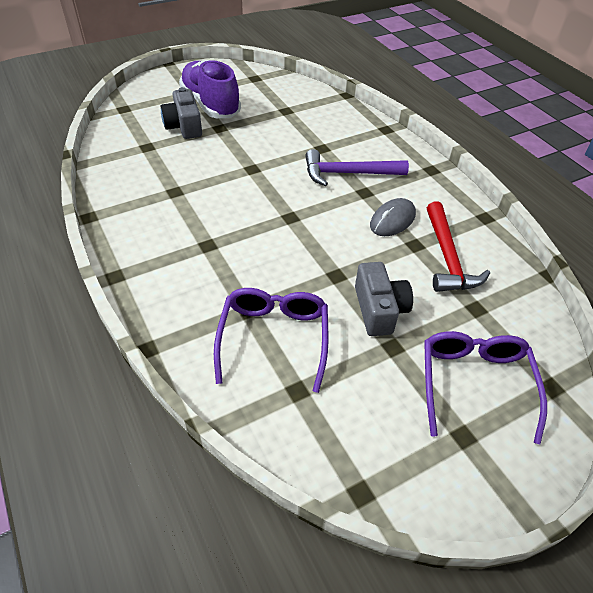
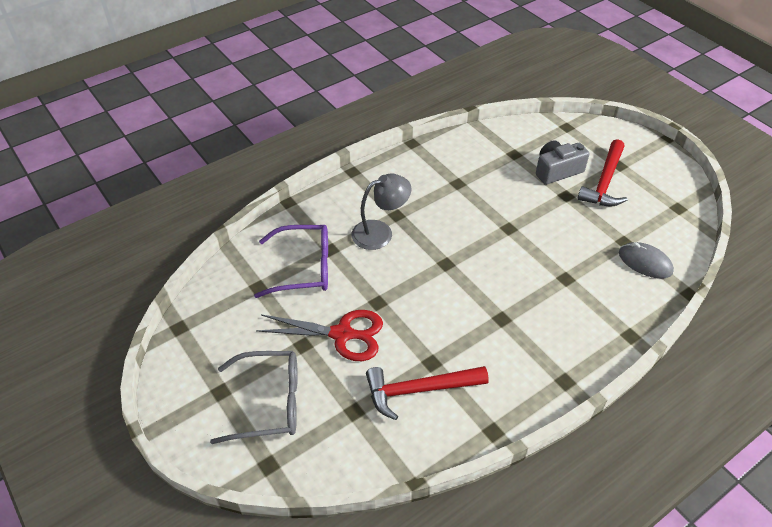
camera: 85 degrees right, 0 degrees up
purple shoe [179,60,241,118] -> red hammer [577,139,628,206]
purple hammer [305,149,409,186] -> none
grey camera [355,262,413,336] -> red scissors [256,310,383,361]
grey mouse [370,198,416,236] -> grey mouse moved to [619,242,674,279]
purple glasses [424,331,547,444] -> grey glasses [210,351,298,444]
none -> grey lamp [352,173,411,250]

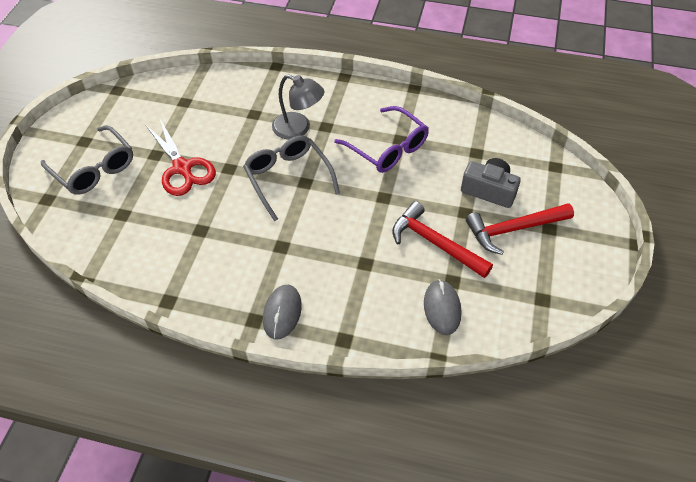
camera: 50 degrees right, 5 degrees up
purple glasses [254,225,328,298] -> purple glasses moved to [334,106,429,173]
red hammer [366,366,489,420] -> red hammer moved to [392,201,493,278]
none -> grey glasses [243,136,340,221]
none -> grey mouse [263,285,302,339]

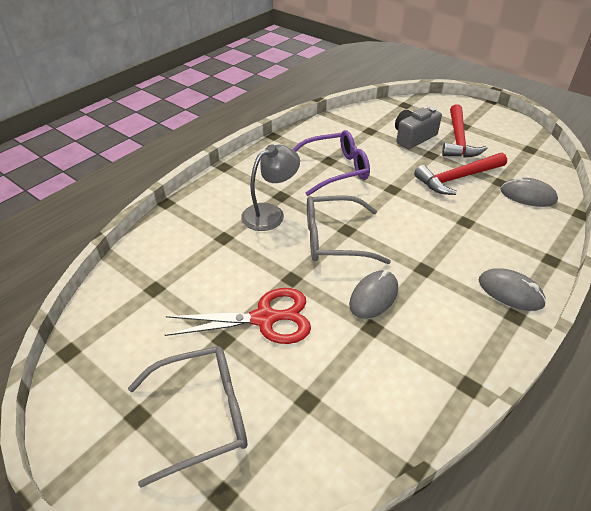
camera: 65 degrees left, 10 degrees down
none -> grey mouse [349,270,398,319]

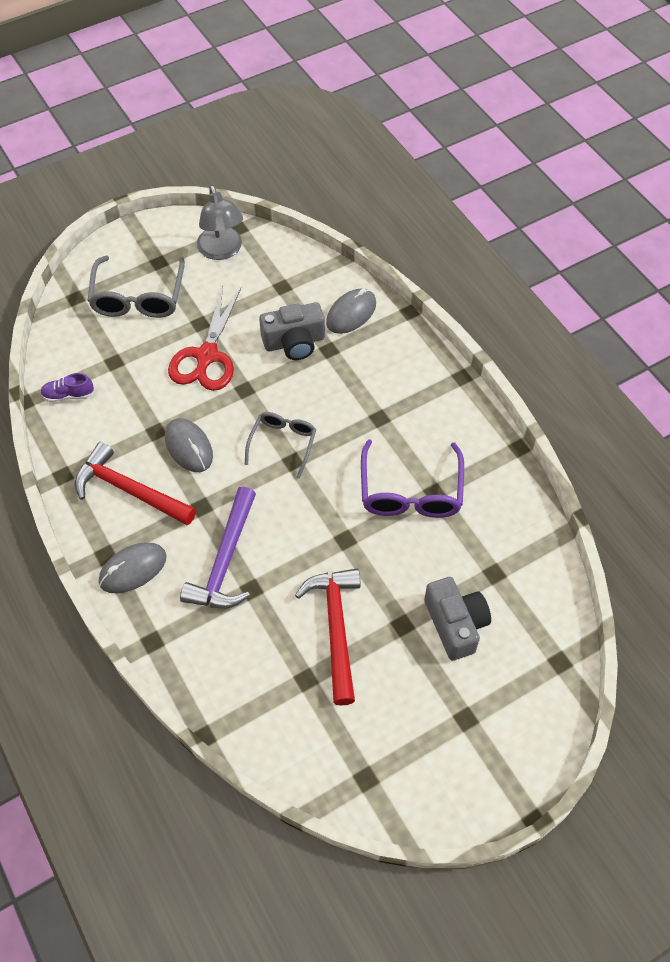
camera: 110 degrees right, 15 degrees up
grey lamp [241,144,300,231] -> grey lamp moved to [197,185,243,260]
grey glasses [307,195,391,264] -> grey glasses [245,412,316,479], size x0.64
red hammer [442,104,488,158] -> red hammer moved to [75,442,196,526]
grey mouse [501,177,558,207] -> grey mouse moved to [326,288,376,334]
none -> purple shoe [40,373,94,402]
none -> purple hammer [180,487,256,609]
none -> grey camera [259,302,325,360]

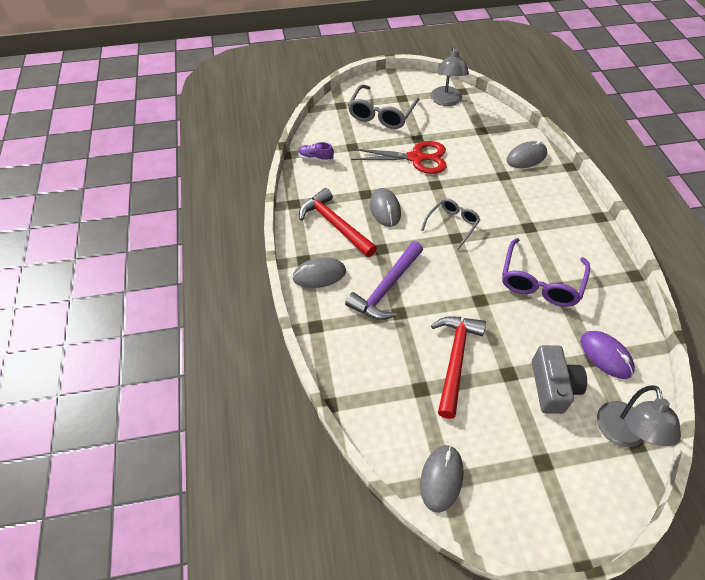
camera: 20 degrees right, 5 degrees down
red scissors [168,286,241,391] -> red scissors turned 120 degrees counterclockwise [351,141,447,174]
grey camera [259,302,325,360] -> none
none -> grey mouse [420,445,463,513]
none -> purple mouse [580,331,635,379]
none -> grey lamp [597,385,681,447]

